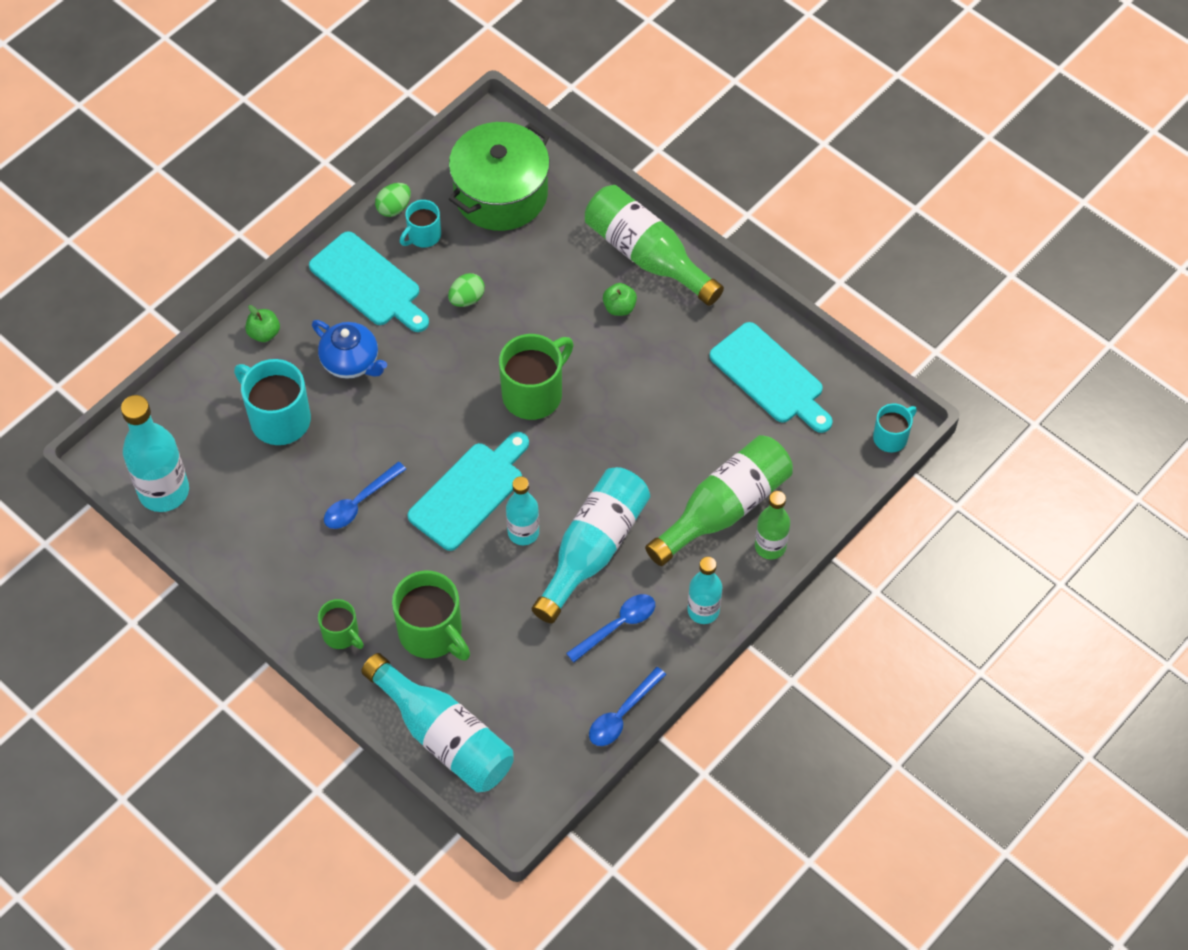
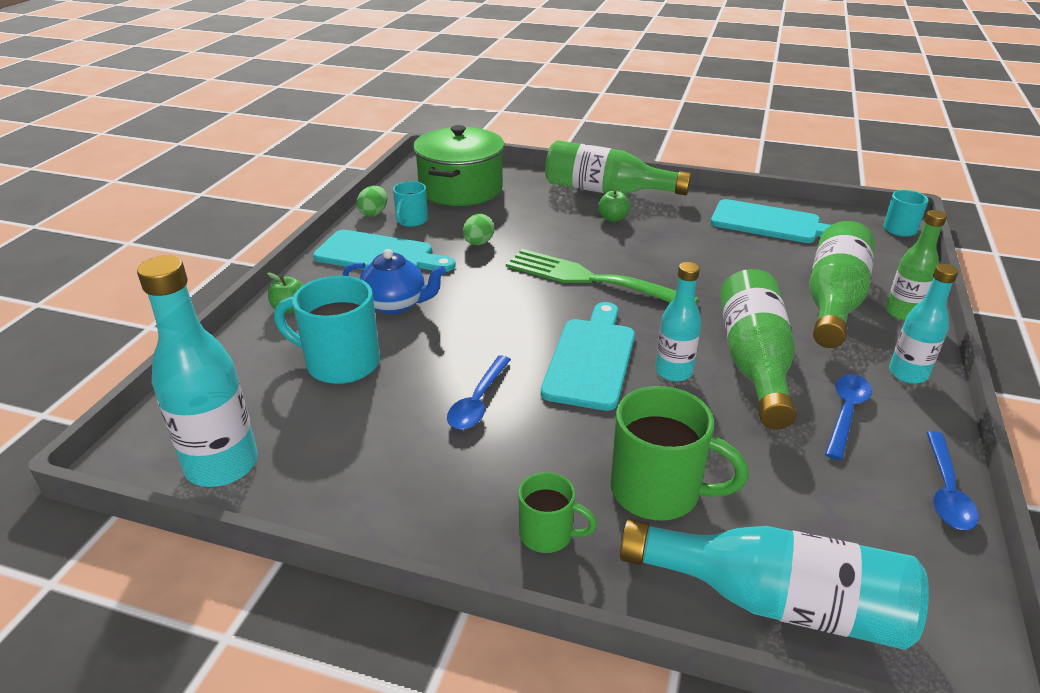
camera: 25 degrees left, 25 degrees down
green mug [499,334,574,420] -> green fork [506,249,698,303]
turquoise bottle [532,467,650,623] -> green bottle [720,269,796,429]

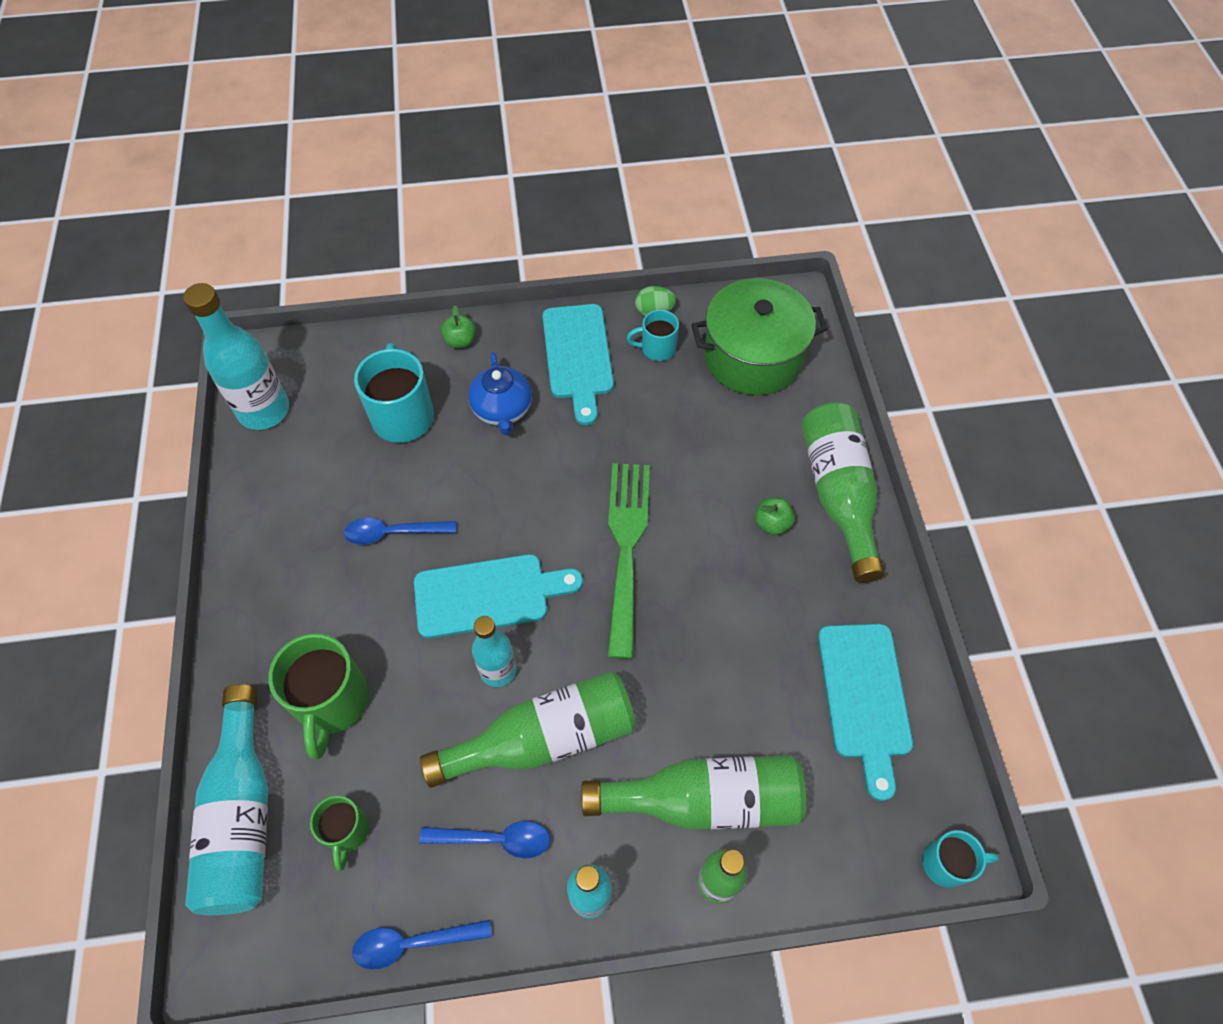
camera: 65 degrees right, 25 degrees up
green egg [463,214,494,245] -> none
green mug [518,472,597,553] -> green mug moved to [310,795,369,871]

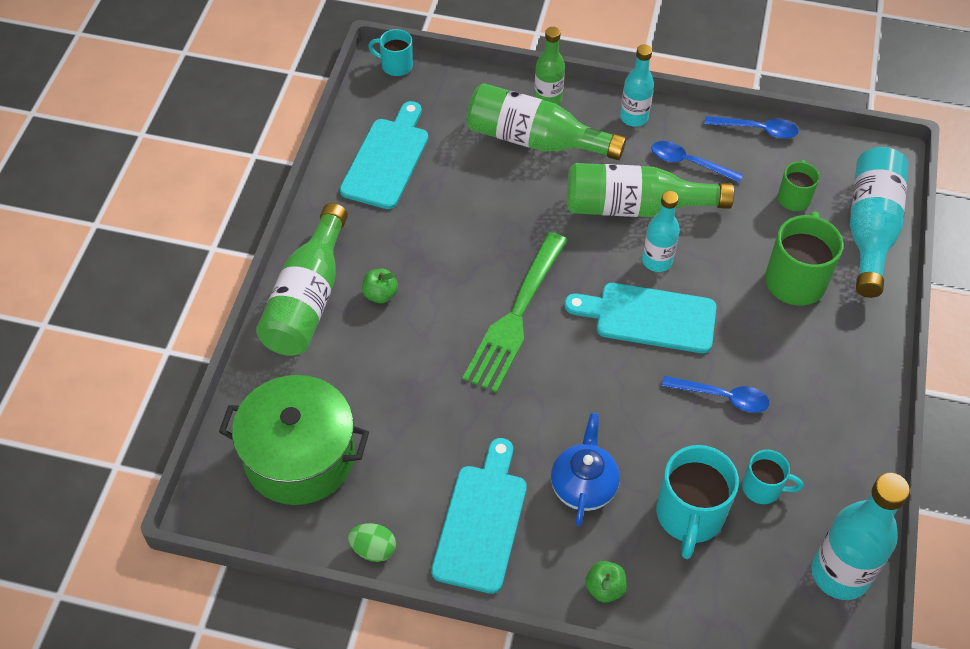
camera: 160 degrees left, 5 degrees down
turquoise mug [627,310,679,361] -> turquoise mug moved to [742,450,803,504]

